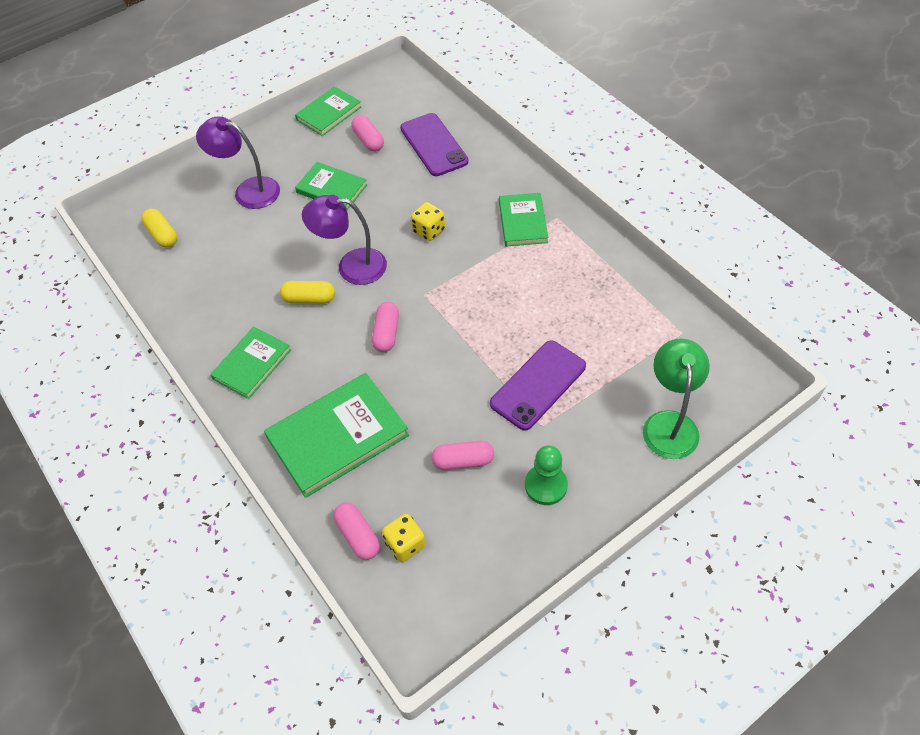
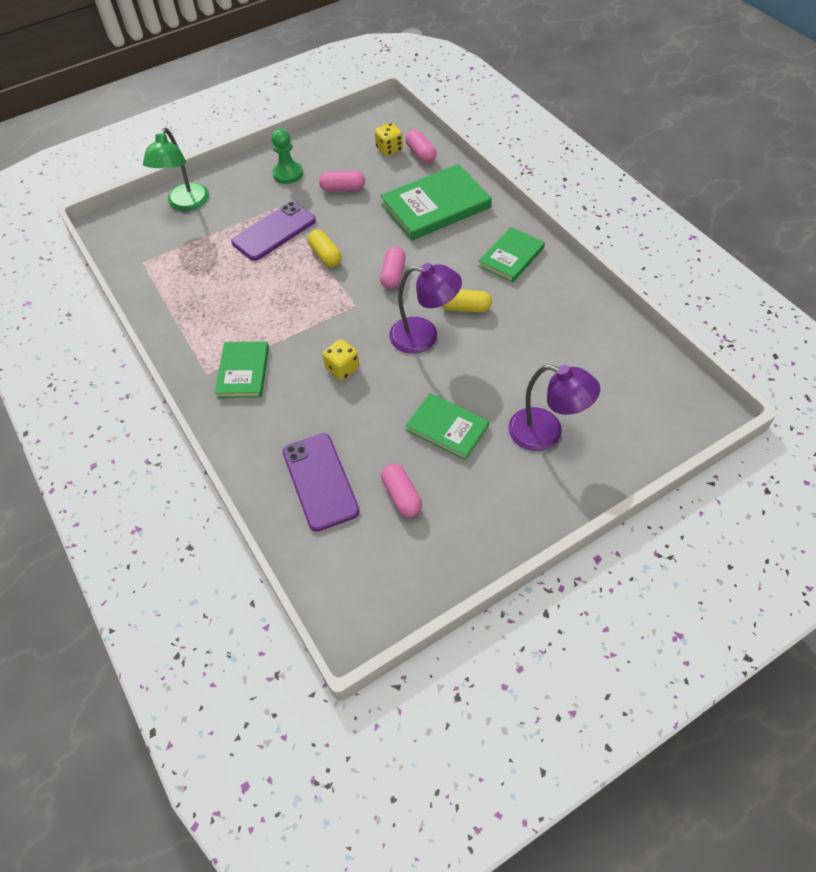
camera: 175 degrees left, 0 degrees up
yellow capsule [141,209,177,248] -> yellow capsule moved to [308,230,342,267]
green book [295,86,361,136] -> none

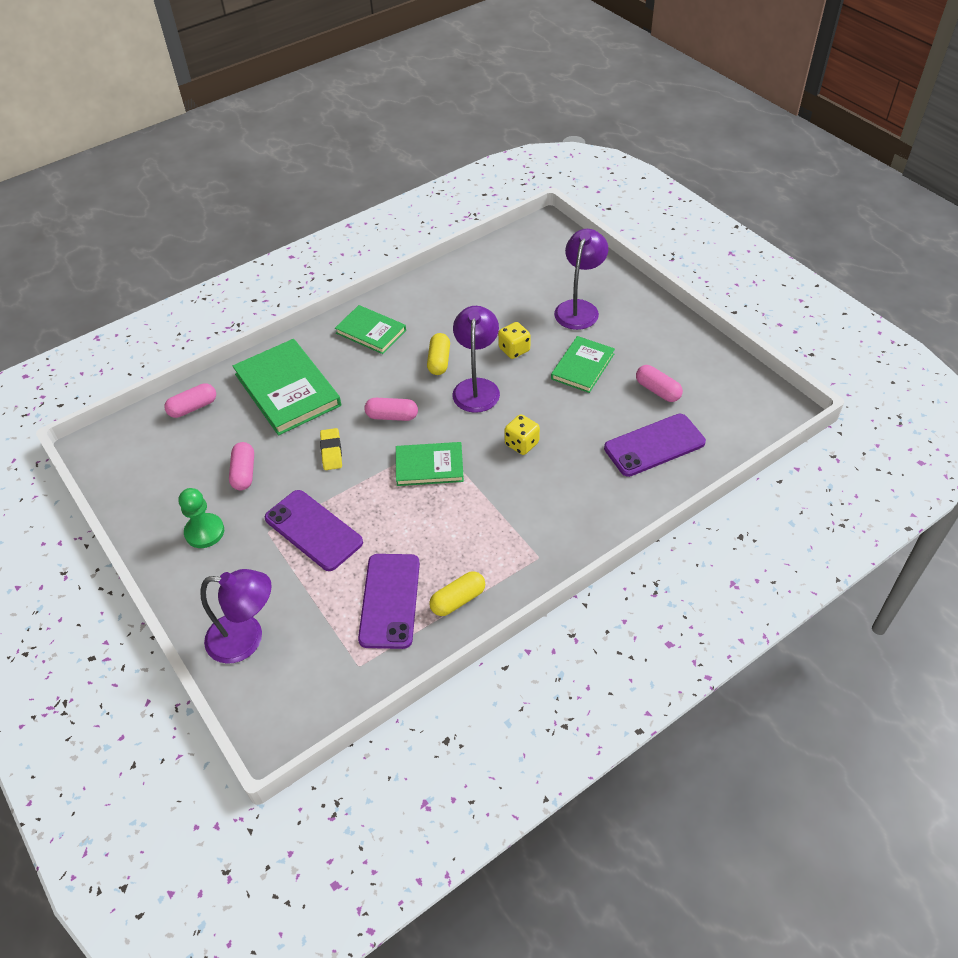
camera: 95 degrees left, 5 degrees down
green lamp [143,128,209,211] -> purple lamp [201,569,272,664]
green book [215,341,269,398] -> green book moved to [396,442,464,486]
yellow capsule [308,230,342,267] -> yellow capsule moved to [429,571,485,616]
yellow dice [375,123,403,156] -> yellow dice moved to [498,322,531,359]
pink capsule [381,464,422,518] -> pink capsule turned 75 degrees clockwise [636,365,683,402]
none -> yellow eraser [320,428,342,470]
none -> purple phone [358,554,420,649]

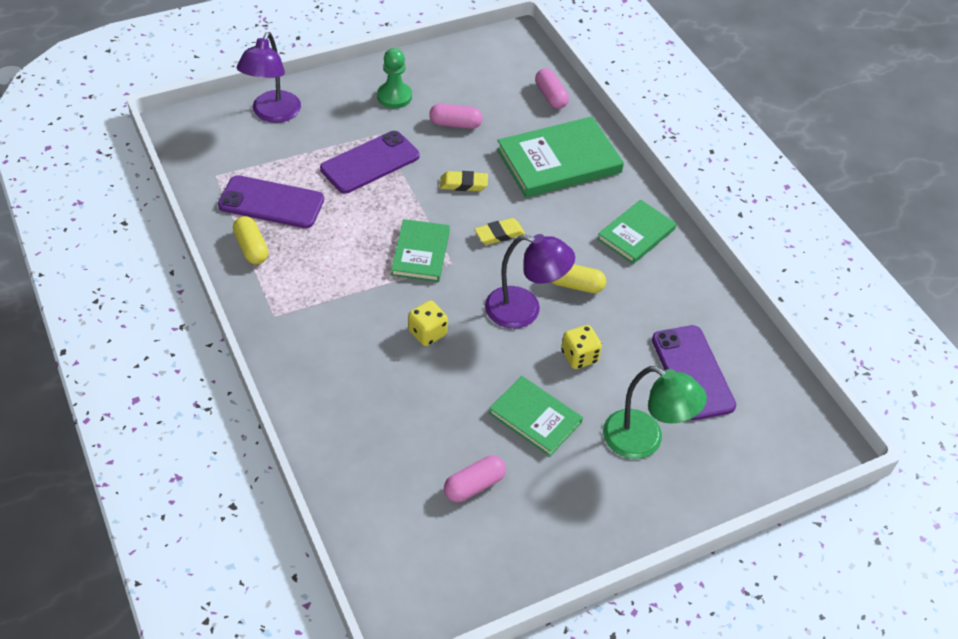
camera: 95 degrees right, 0 degrees up
pink capsule [365,398,418,421] -> yellow eraser [474,218,525,245]
purple lamp [554,229,608,330] -> green lamp [603,366,707,459]
purple phone [604,414,706,477] -> purple phone moved to [652,325,736,420]

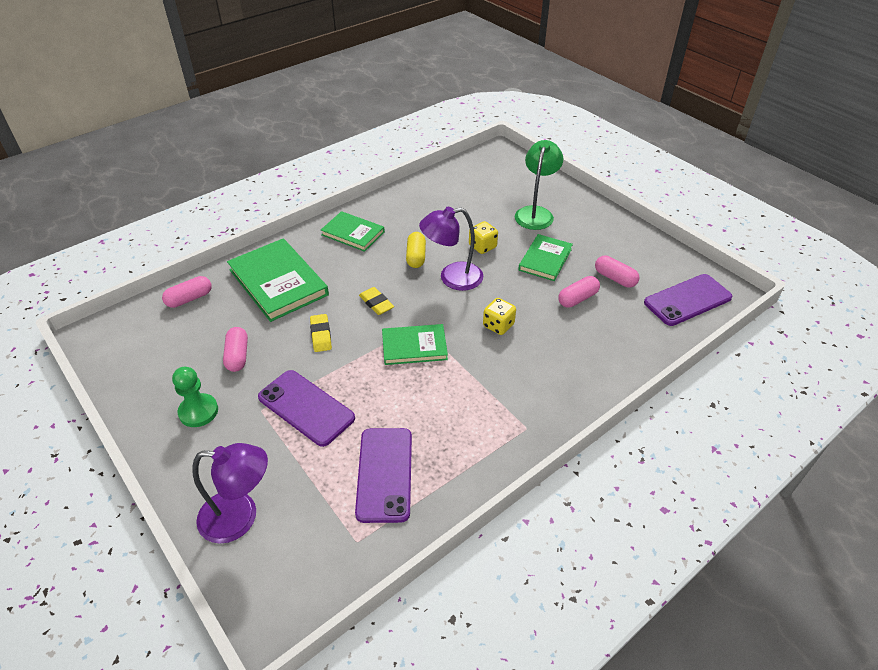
camera: 100 degrees left, 5 degrees down
yellow capsule [233,216,269,264] -> none
purple lamp [485,234,575,329] -> purple lamp turned 105 degrees counterclockwise [419,207,483,291]
purple phone [652,325,736,420] -> purple phone moved to [644,274,732,326]
none -> pink capsule [558,276,600,308]

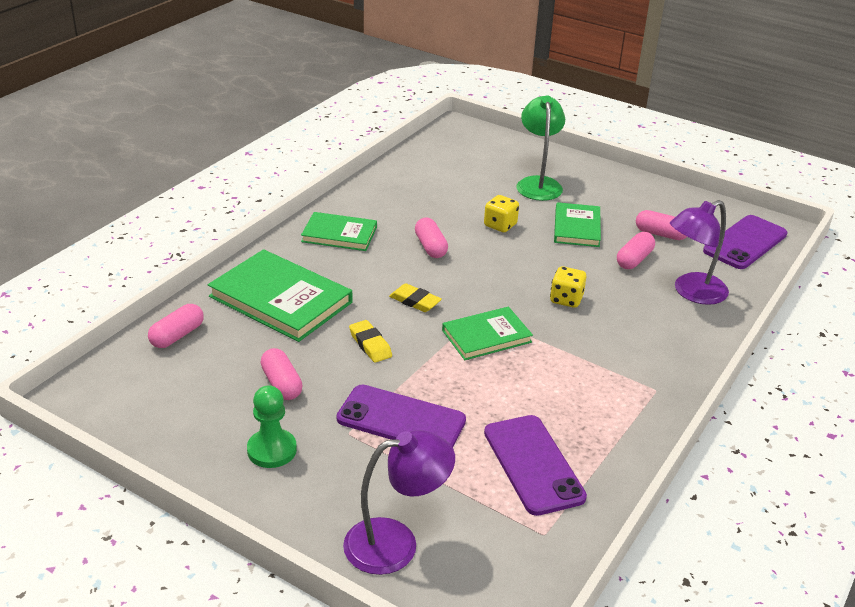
camera: 20 degrees left, 10 degrees down
yellow capsule [406,232,426,268] -> pink capsule [415,218,448,258]
purple lamp [419,207,483,291] -> purple lamp moved to [670,200,729,305]

